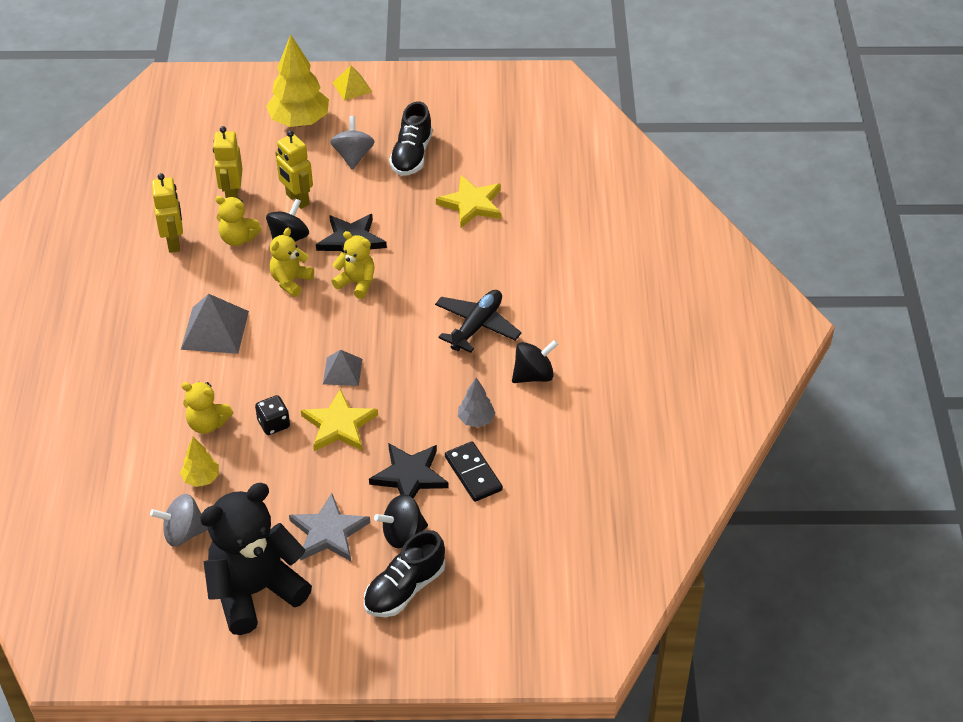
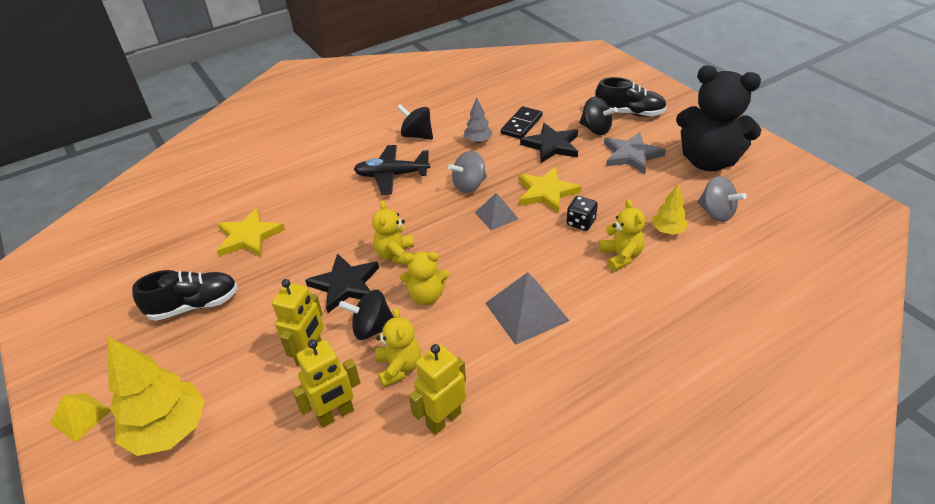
camera: 120 degrees left, 5 degrees down
grey spinning top [330,116,375,170] -> grey spinning top moved to [448,151,487,193]

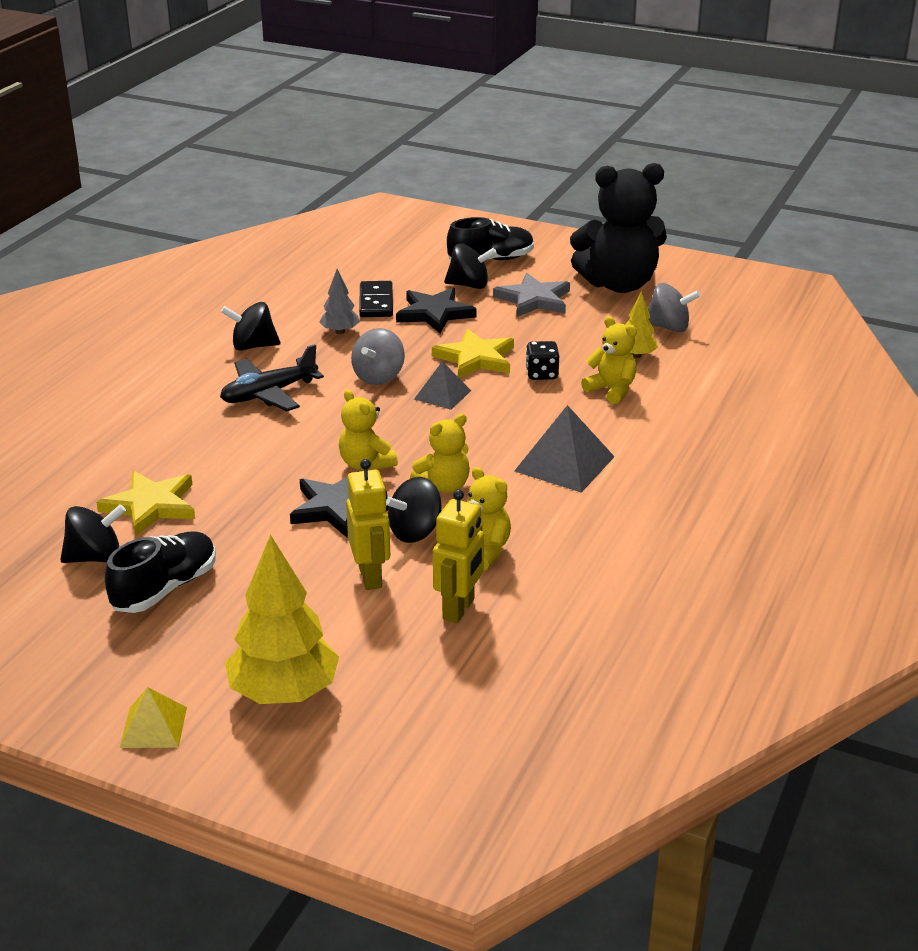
camera: 35 degrees left, 10 degrees down
yellow robot [409,344,466,435] -> none
none -> black spinning top [60,504,126,563]

